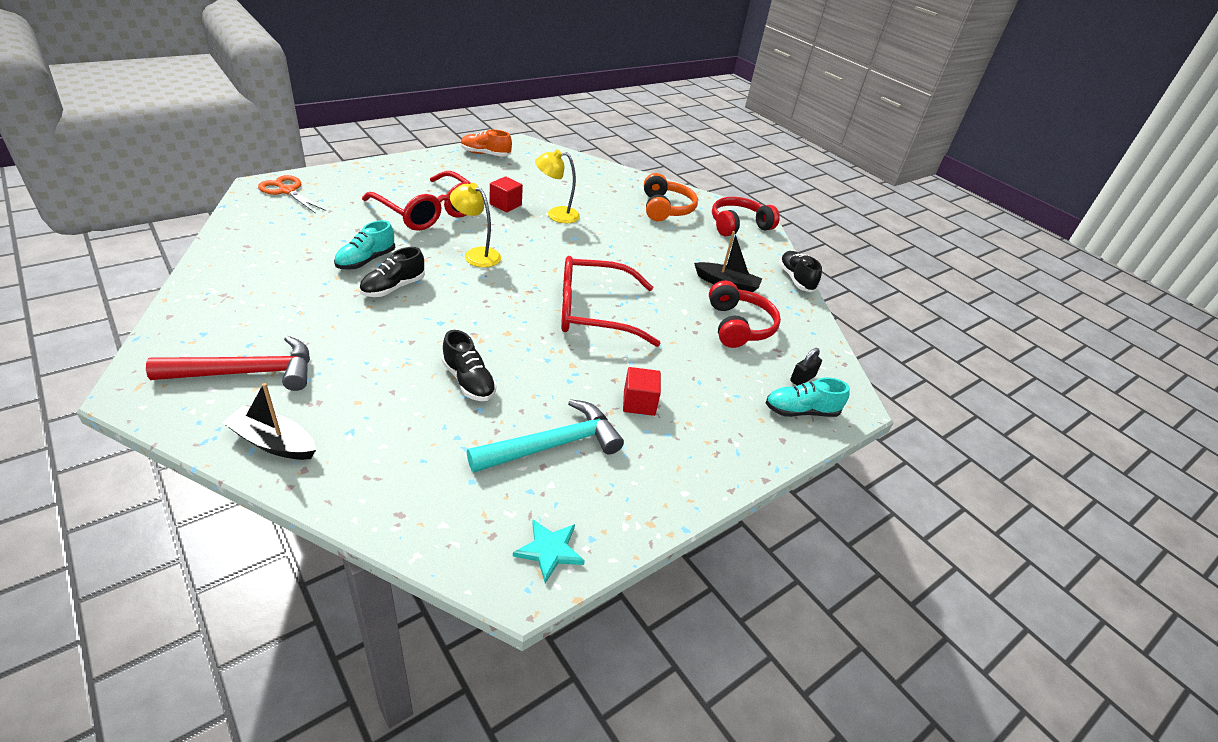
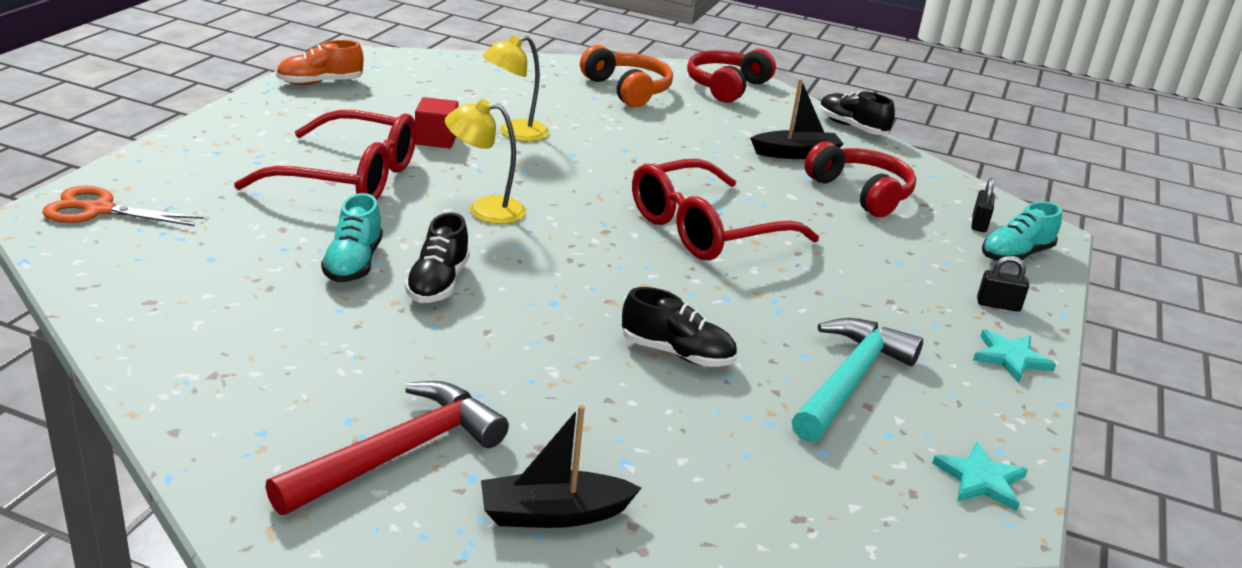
camera: 30 degrees left, 10 degrees down
red cube [623,367,661,416] -> none
none -> turquoise star [973,329,1056,382]
none -> black padlock [977,256,1029,312]

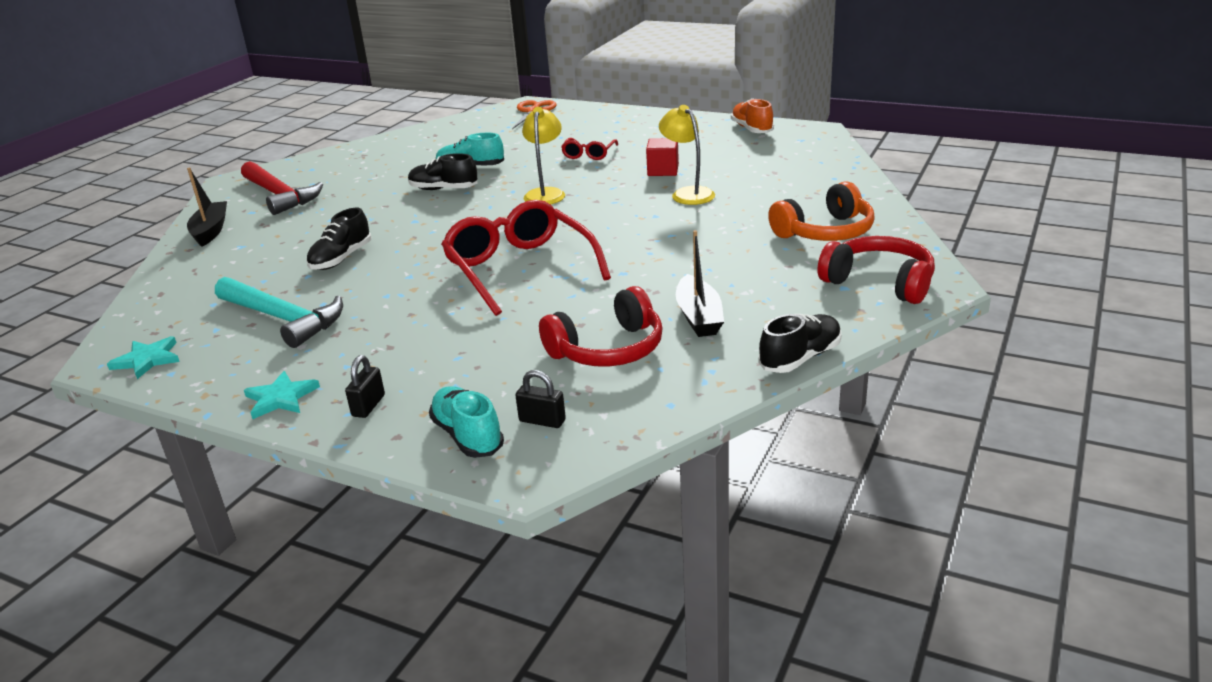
camera: 100 degrees right, 0 degrees up
red glasses [234,110,417,200] -> red glasses [561,138,618,160], size x0.47

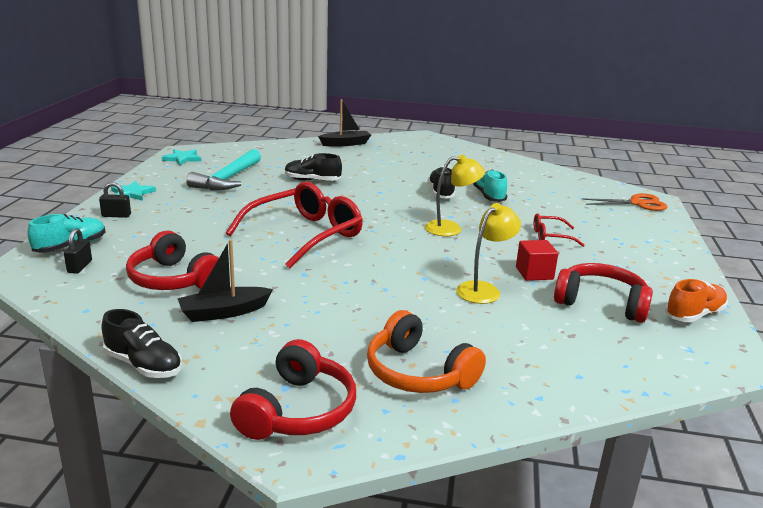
camera: 70 degrees right, 5 degrees down
red hammer [241,161,323,215] -> none
none -> red headphones [554,263,653,323]

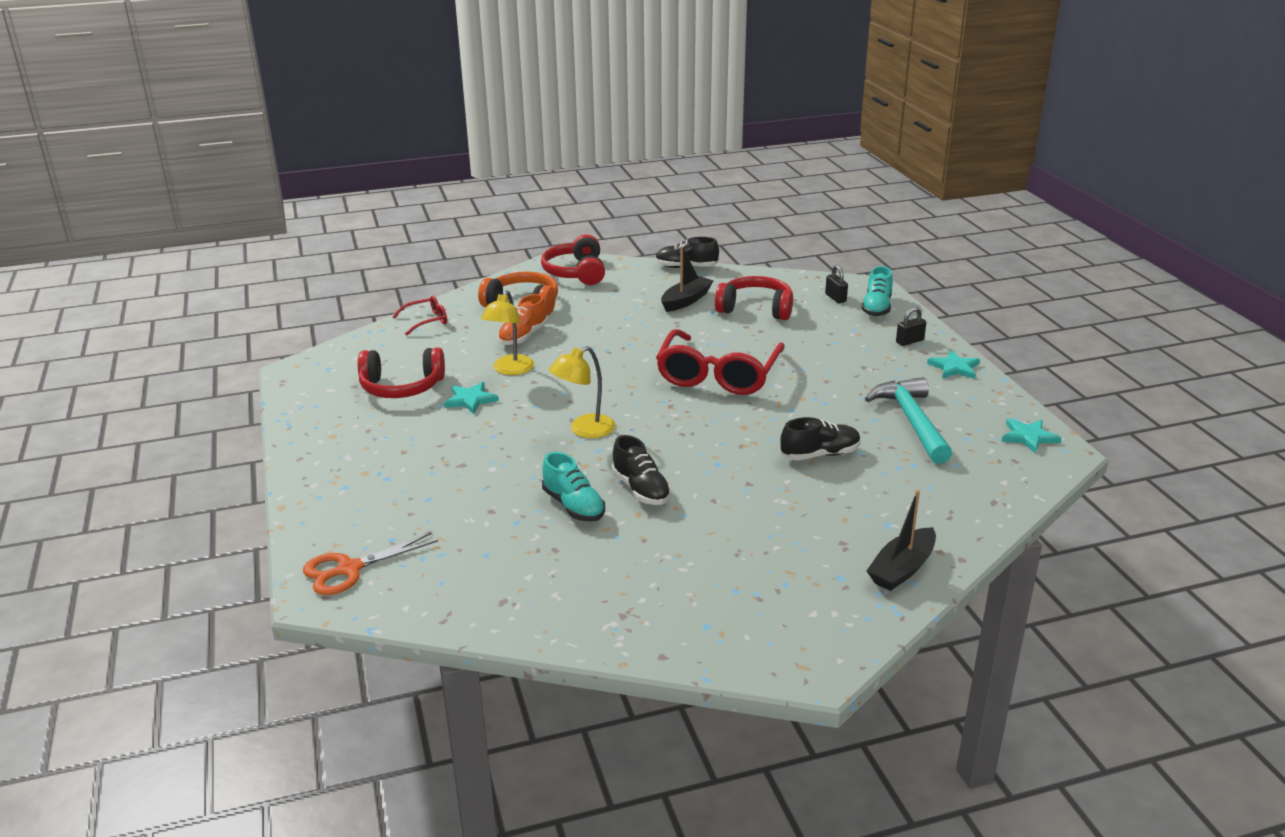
camera: 155 degrees right, 5 degrees up
red cube [516,240,558,281] -> turquoise star [444,382,499,414]
red glasses [534,213,585,247] -> red glasses moved to [392,296,447,336]
orange shoe [665,279,728,322] -> orange shoe moved to [498,294,548,346]

